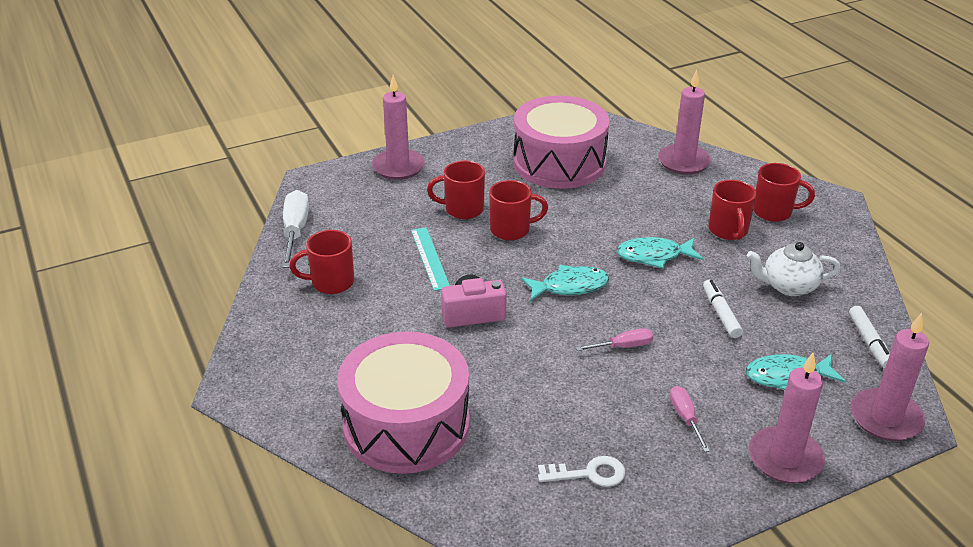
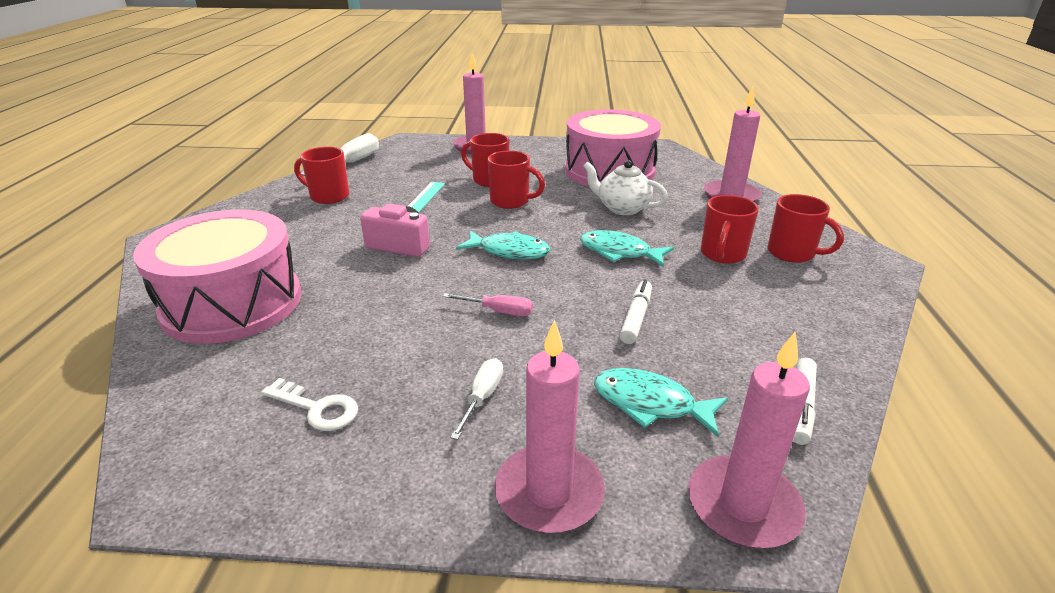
camera: 30 degrees right, 5 degrees down
pink screwdriver [670,386,710,452] -> white screwdriver [450,358,503,440]
white teapot [747,242,840,296] -> white teapot moved to [583,160,668,215]

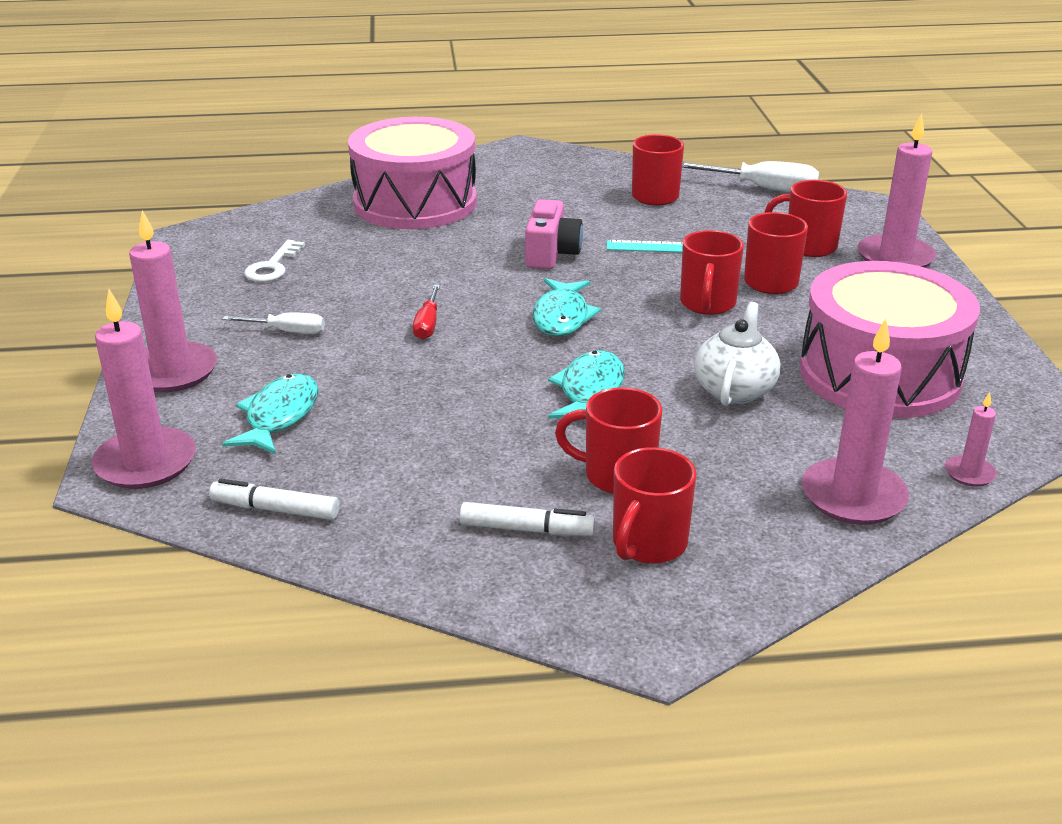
camera: 80 degrees right, 0 degrees up
pink screwdriver [443,293,533,316] -> red screwdriver [413,285,440,340]
white marker [620,280,652,344] -> white marker moved to [459,502,596,536]
none -> red mug [764,180,847,257]
none -> pink candle [945,392,997,487]

